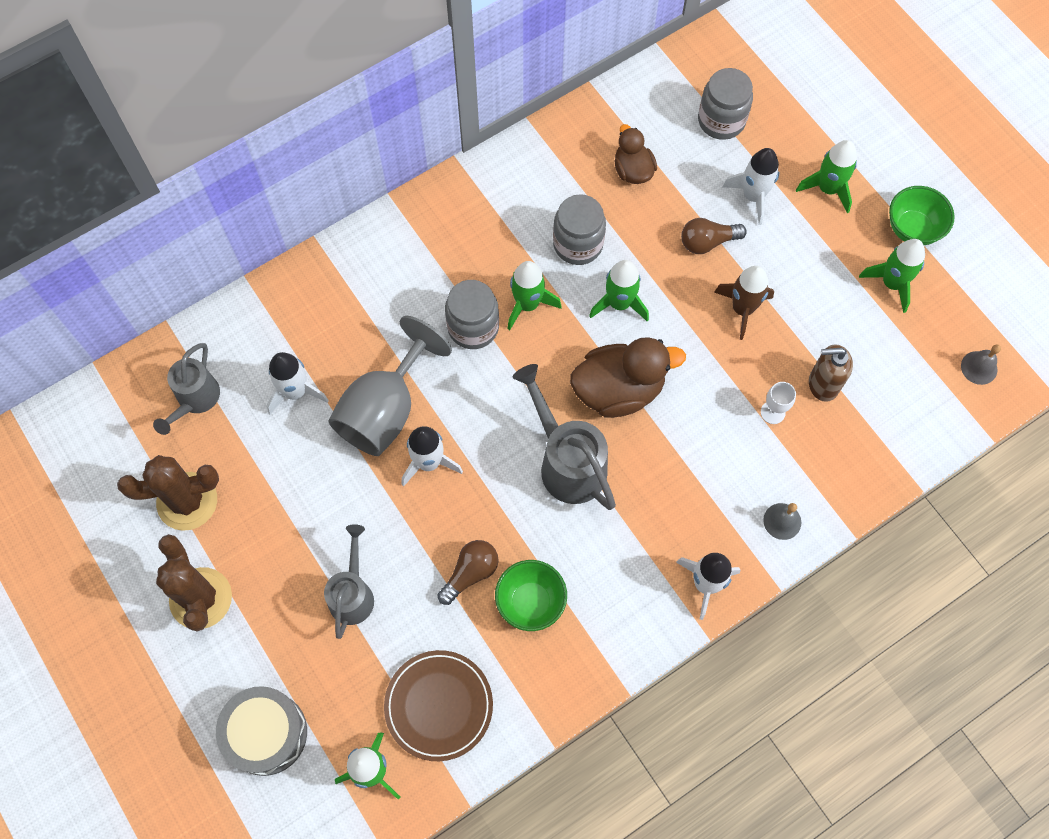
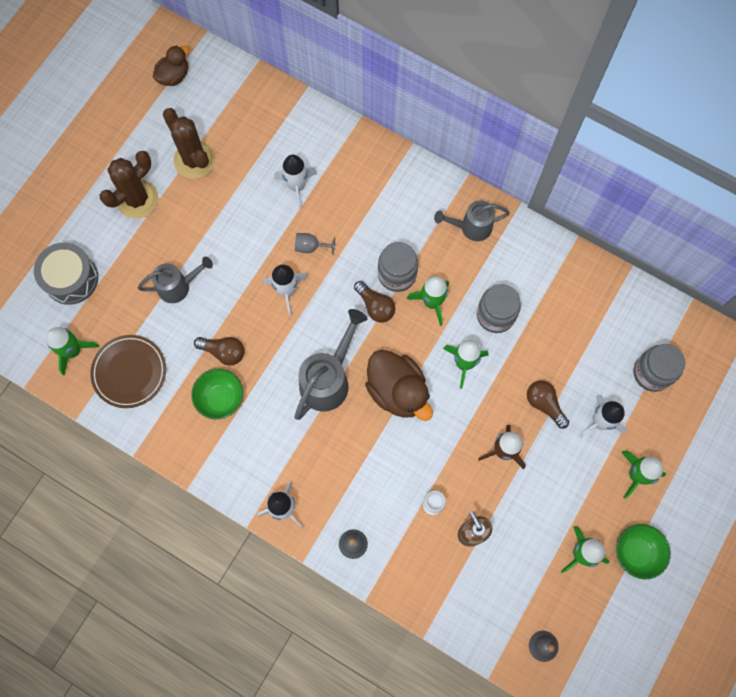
camera: 65 degrees right, 5 degrees up
grey watering can [153,343,220,435] -> grey watering can moved to [434,200,510,241]
grey goblet [328,316,452,456] -> grey goblet [295,233,335,255], size x0.41
brown duck [614,124,657,184] -> brown duck moved to [153,45,189,86]
none -> brown light bulb [354,281,395,323]

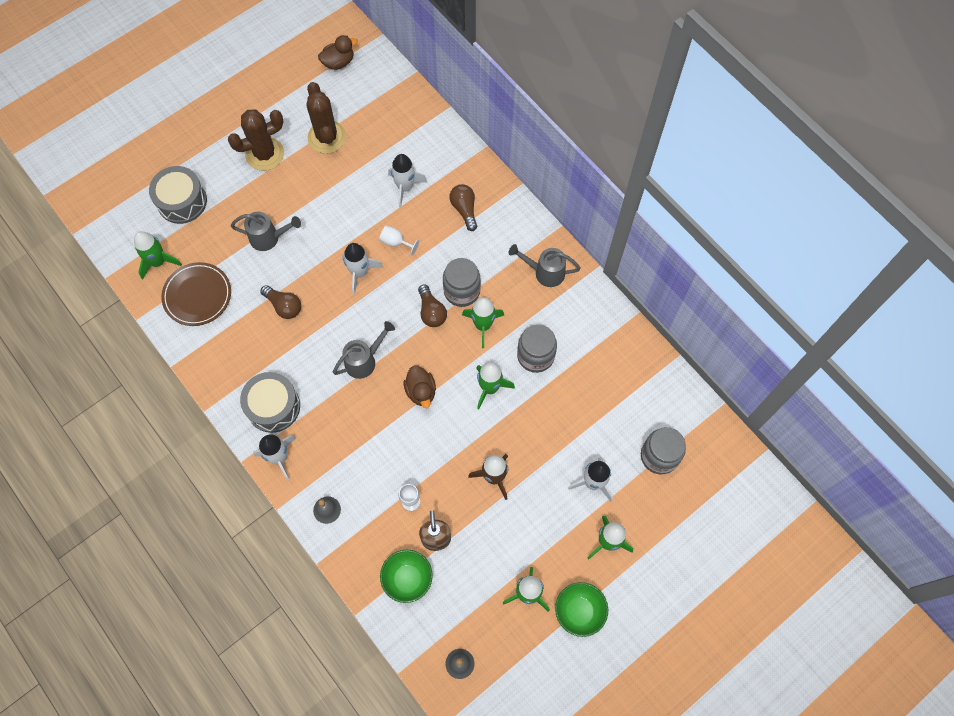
camera: 20 degrees right, 5 degrees down
green bowl [191,369,243,419] -> green bowl moved to [380,550,433,603]
grey goblet [295,233,335,255] -> white goblet [379,225,419,255]
grey watering can [295,309,367,420] -> grey watering can [333,321,395,379], size x0.66
brown duck [365,350,433,421] -> brown duck [404,365,436,408], size x0.59
brown light bulb [527,380,569,429] -> brown light bulb moved to [449,184,477,231]
none -> grey drum [240,372,300,433]

